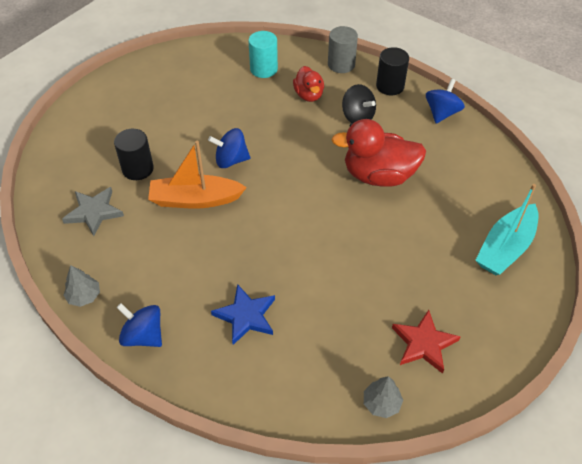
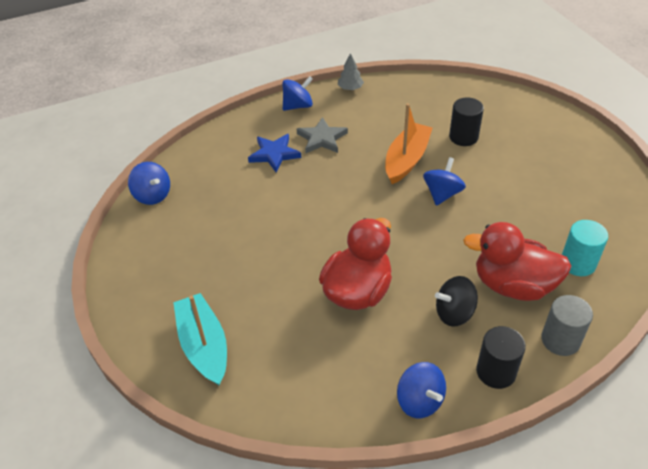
camera: 120 degrees right, 5 degrees down
grey star [62,187,124,236] -> grey star moved to [297,117,348,153]
red duck [293,66,324,102] -> red duck [463,222,572,301], size x1.76
grey tree [364,376,403,418] -> blue spinning top [128,162,170,205]
red star [392,310,461,374] -> none

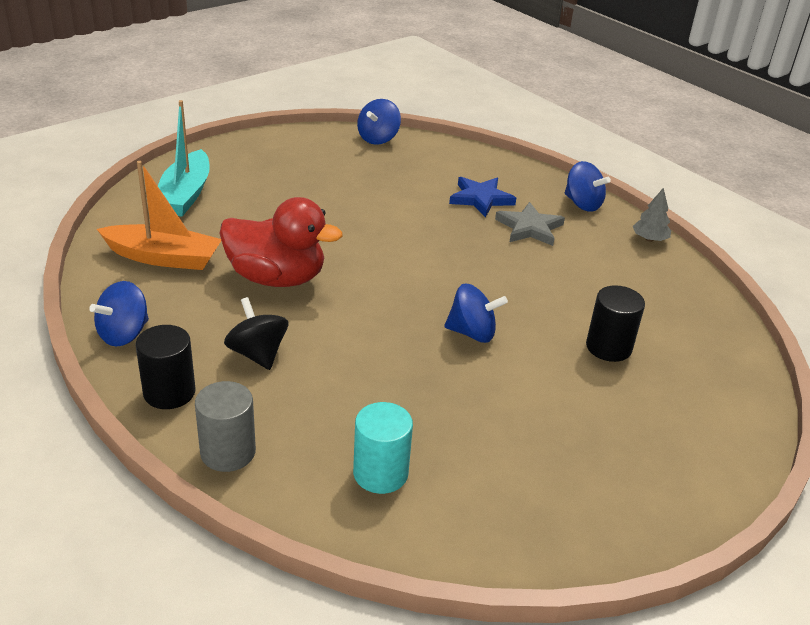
camera: 70 degrees right, 10 degrees down
turquoise boat [173,293,227,385] -> turquoise boat turned 135 degrees clockwise [158,100,210,217]
orange boat [385,103,432,184] -> orange boat moved to [97,161,221,270]
red duck [463,222,572,301] -> none

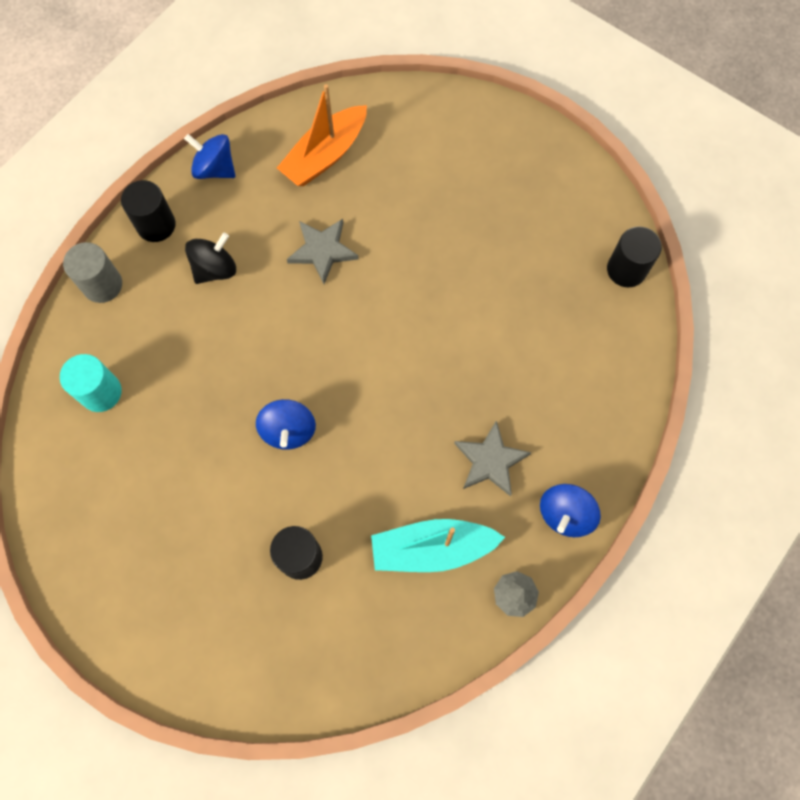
camera: 80 degrees right, 35 degrees up
orange boat [97,161,221,270] -> orange boat turned 45 degrees clockwise [277,84,367,186]
turquoise boat [158,100,210,217] -> turquoise boat moved to [371,519,505,572]
red duck [219,197,343,287] -> grey star [287,219,359,284]
blue spinning top [357,99,401,145] -> black cylinder [607,227,662,287]
blue star [449,177,516,217] -> none

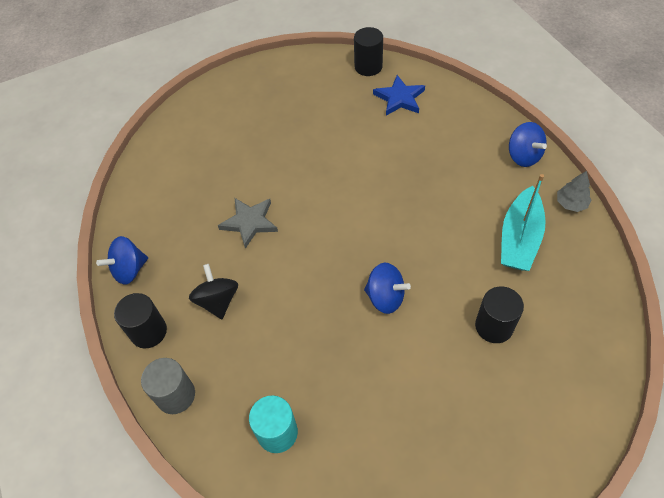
camera: 60 degrees left, 15 degrees down
orange boat [277,84,367,186] -> none
grey star [454,420,531,496] -> none
none -> blue star [373,75,425,116]

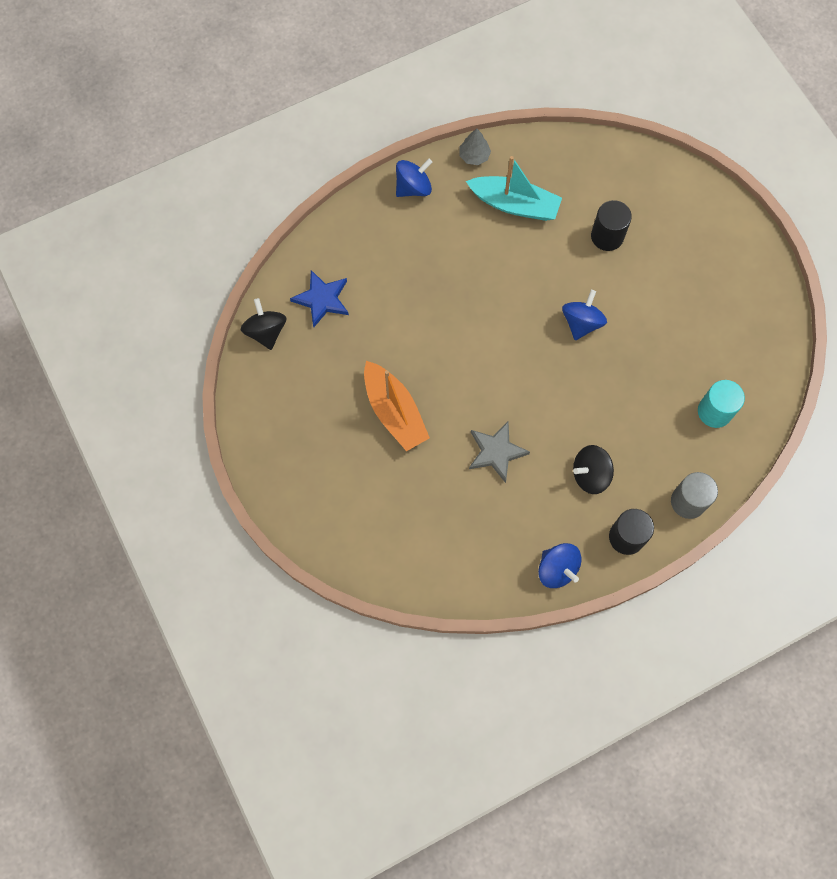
camera: 95 degrees left, 15 degrees up
black cylinder [354,27,383,76] -> black spinning top [241,298,287,350]
none -> orange boat [364,361,430,451]

